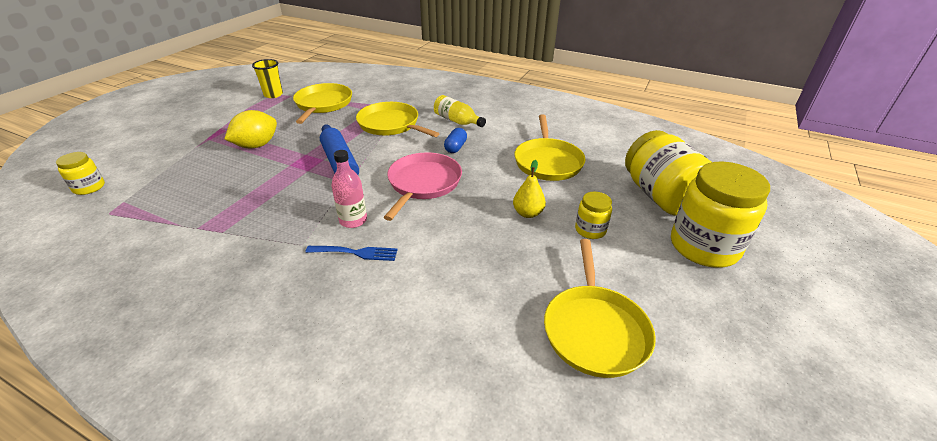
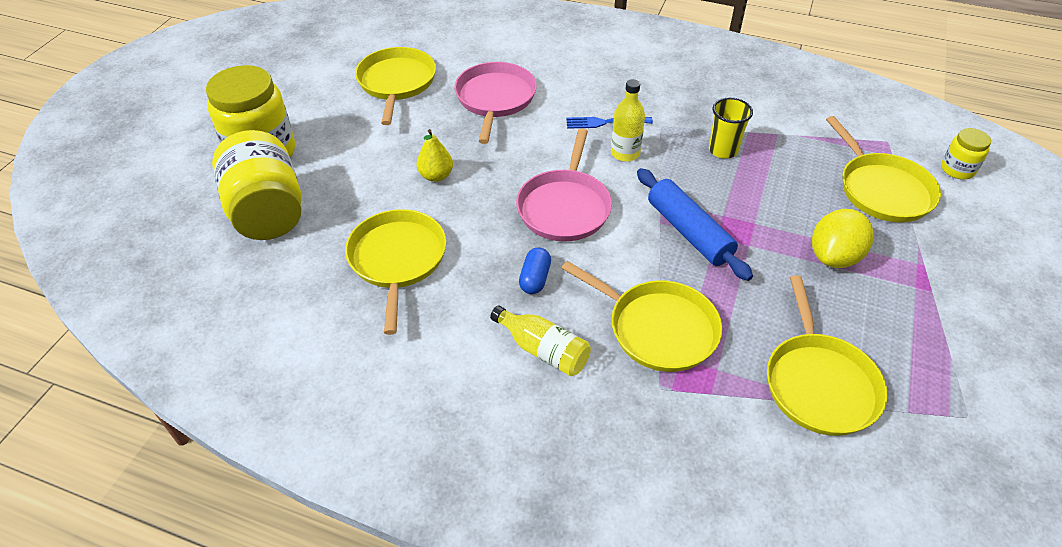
camera: 175 degrees right, 10 degrees up
yellow cup [252,59,283,98] -> yellow cup moved to [709,97,753,159]
pink bottle [331,150,367,228] -> yellow bottle [611,79,645,162]
yellow jar [575,192,612,239] -> none
none -> pink pan [454,62,537,144]
none -> yellow pan [826,116,941,223]

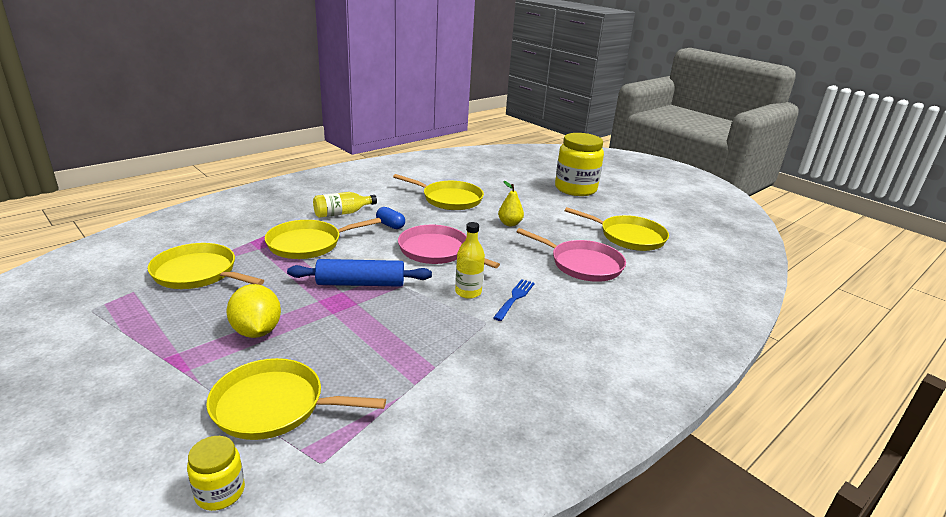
camera: 115 degrees right, 20 degrees down
yellow jar [212,130,301,240] -> none
yellow cup [709,97,753,159] -> none

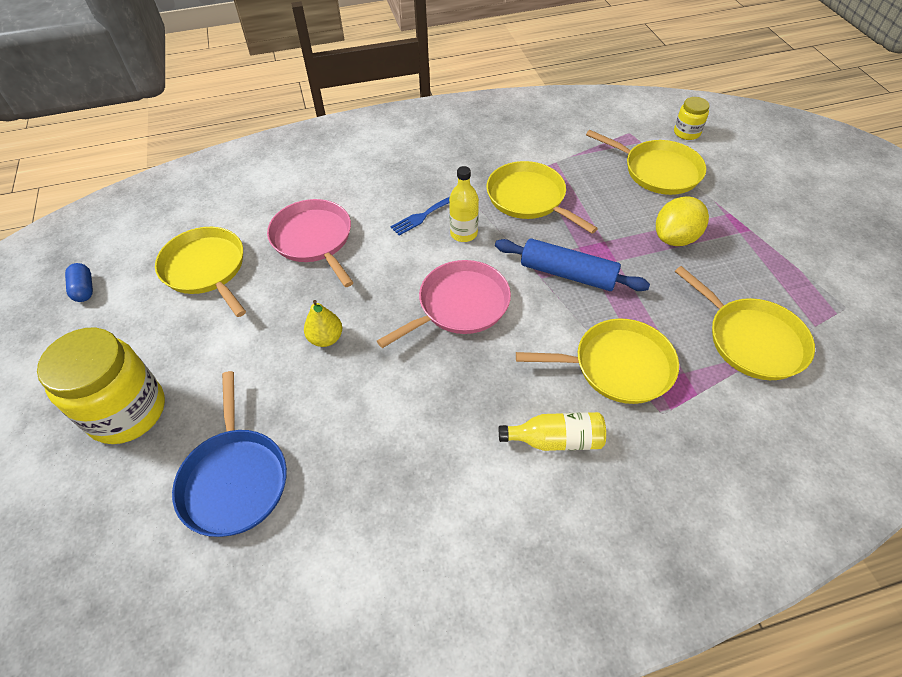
camera: 150 degrees left, 25 degrees up
yellow lemon [226,284,281,338] -> yellow lemon turned 45 degrees clockwise [656,196,709,246]
blue capsule [376,207,405,229] -> blue capsule moved to [65,263,93,302]
yellow pan [393,174,484,210] -> yellow pan moved to [486,161,598,234]
pink pan [398,225,500,268] -> pink pan turned 105 degrees counterclockwise [377,260,511,348]
none -> blue pan [172,371,287,537]

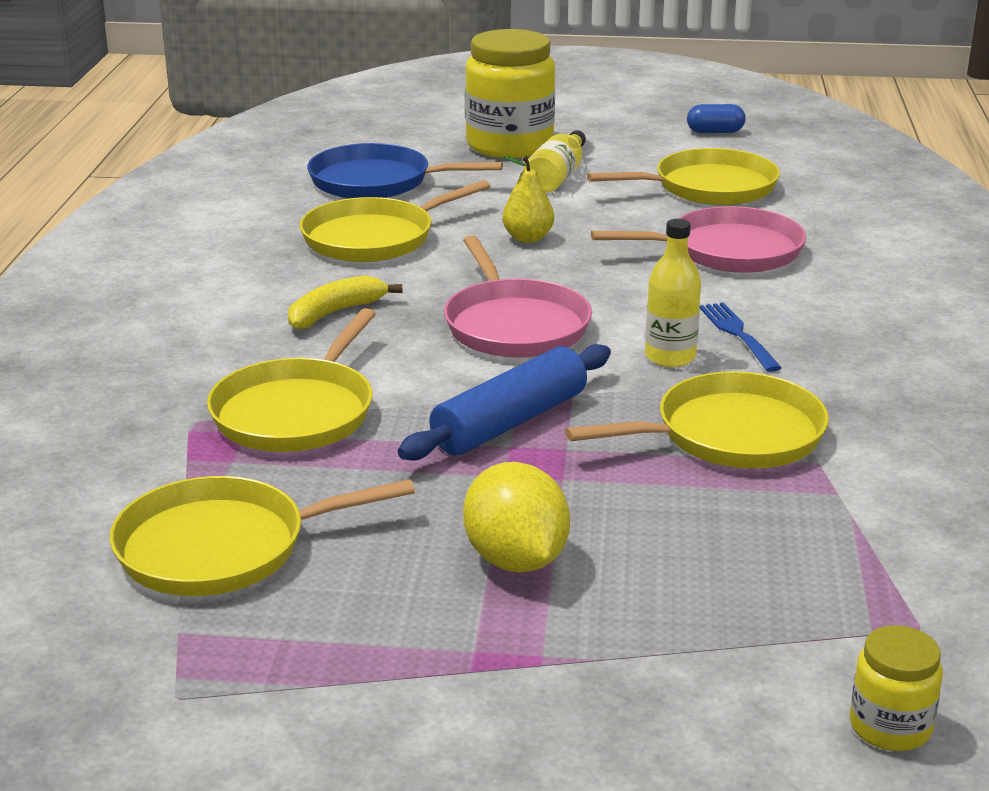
camera: 110 degrees right, 25 degrees down
yellow bottle [499,412,606,451] -> yellow bottle moved to [524,130,586,193]
yellow pan [586,130,706,195] -> yellow pan moved to [299,180,490,262]
none -> yellow banana [288,275,402,329]

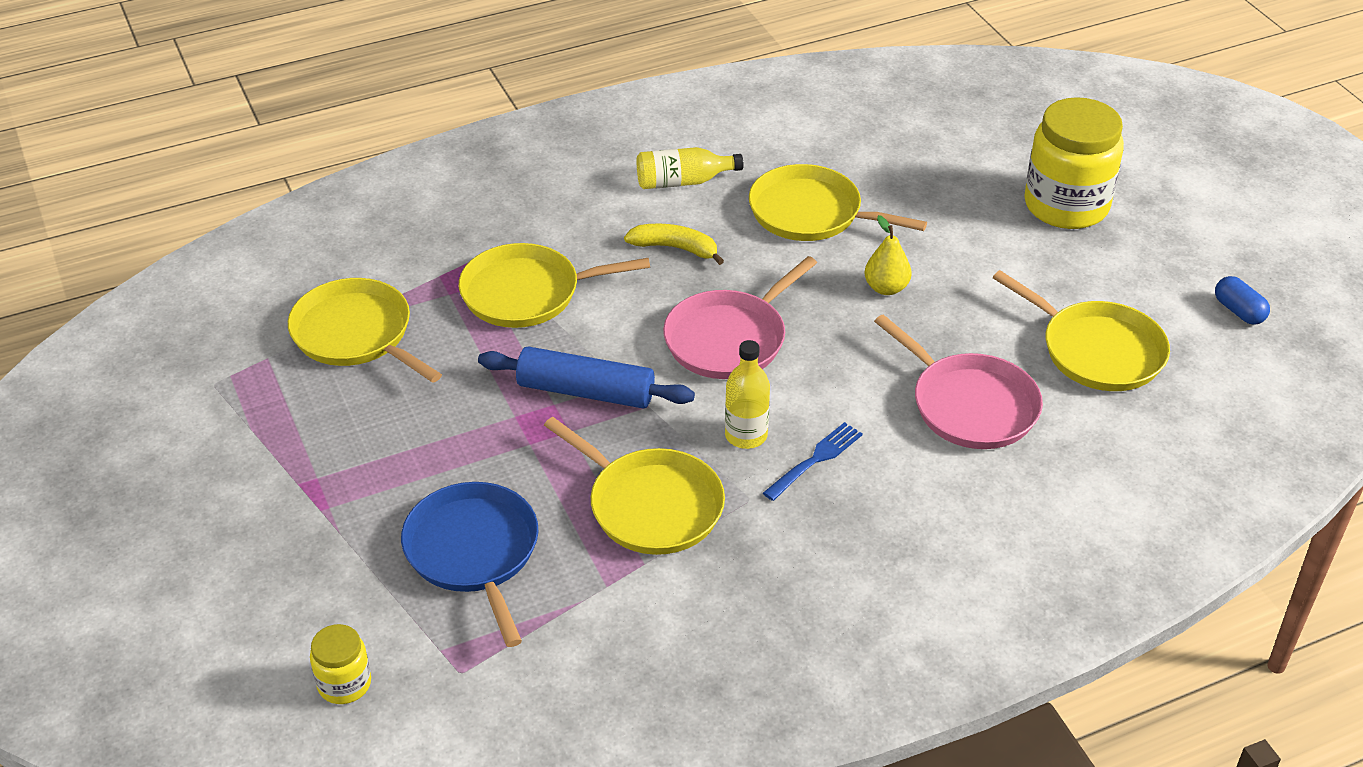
camera: 60 degrees right, 15 degrees up
blue pan [307,143,503,198] -> blue pan moved to [401,482,539,647]
yellow lemon [463,462,570,572] -> none
yellow bottle [524,130,586,193] -> yellow bottle moved to [637,147,743,189]

